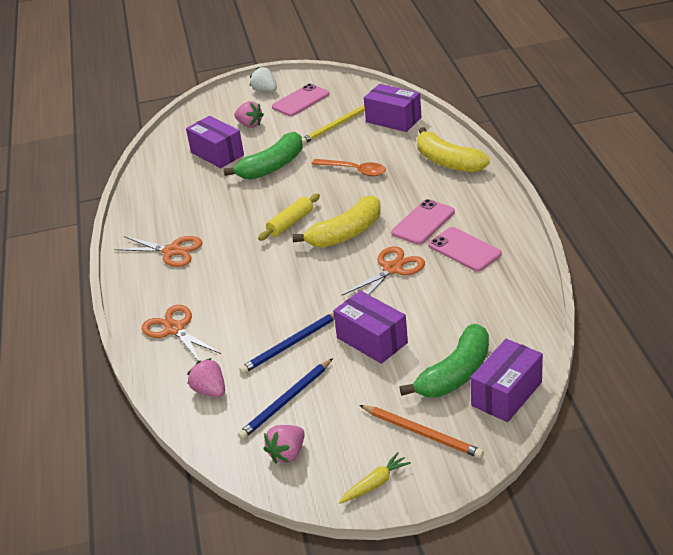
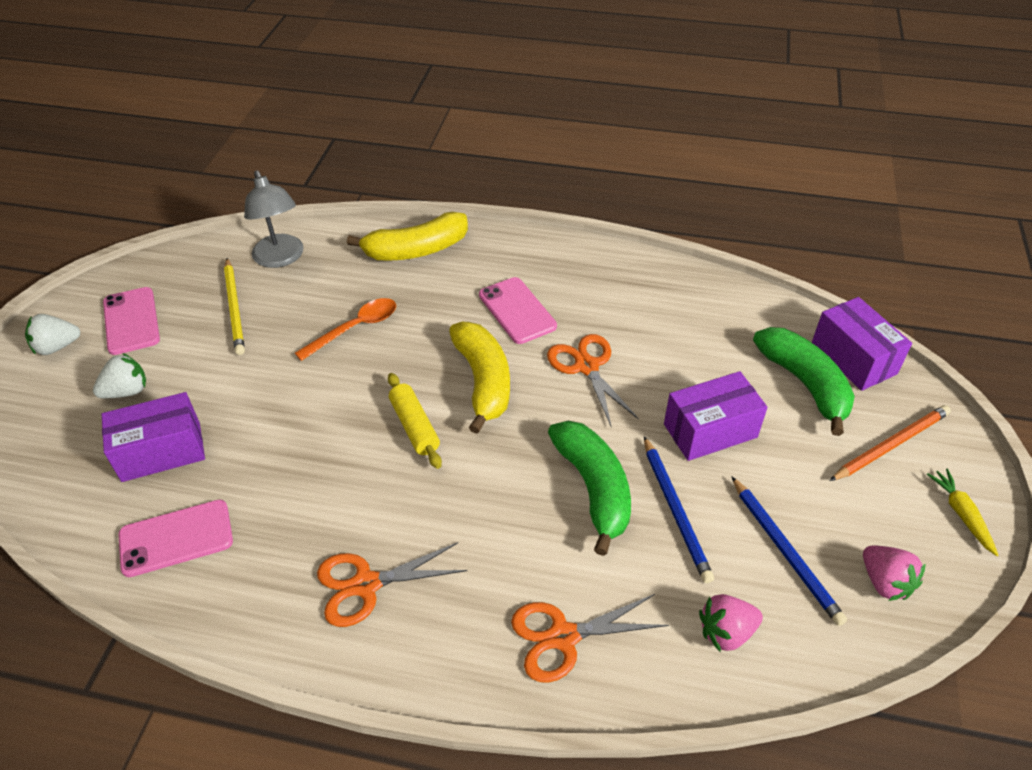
camera: 70 degrees left, 10 degrees up
orange scissors [114,236,202,267] -> orange scissors turned 150 degrees counterclockwise [317,542,467,627]
green banana [224,132,303,180] -> green banana moved to [548,421,631,556]
pink strawberry [234,101,264,128] -> white strawberry [93,353,146,398]
purple box [364,84,421,132] -> grey lamp [244,170,304,268]
pink phone [428,227,502,271] -> pink phone moved to [118,500,233,577]

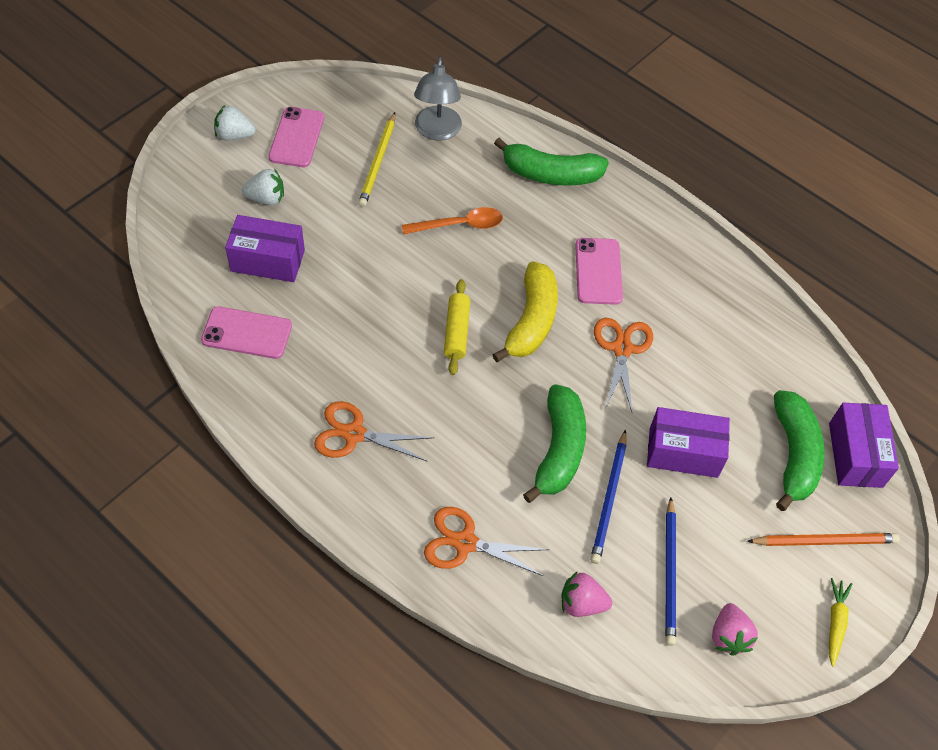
camera: 25 degrees right, 10 degrees up
yellow banana [347,212,468,261] -> green banana [494,137,609,185]

